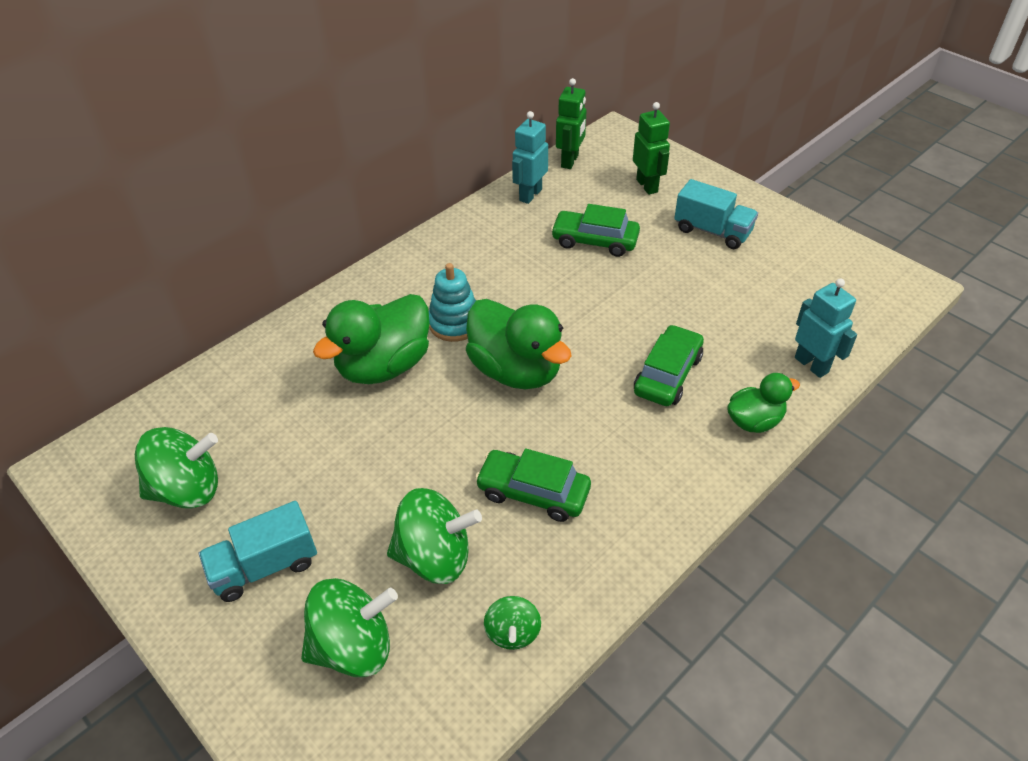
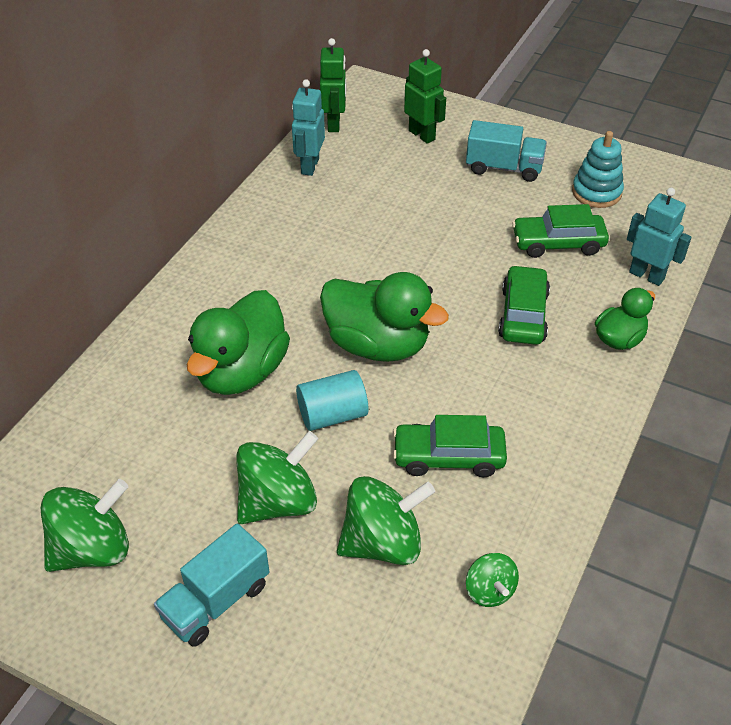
camera: 20 degrees left, 0 degrees up
green spinning top [301,578,398,677] -> green spinning top moved to [236,431,318,524]
turquoise stacking toy [429,263,476,342] -> turquoise stacking toy moved to [572,131,624,208]
green car [551,204,640,257] -> green car moved to [512,204,609,258]
none -> turquoise cylinder [296,370,369,431]

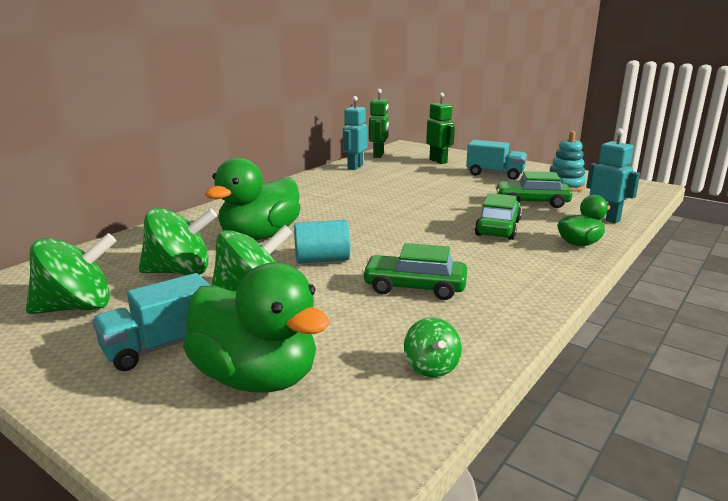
camera: 10 degrees right, 25 degrees down
green duck [320,272,449,362] -> green duck moved to [183,262,330,393]
green spinning top [337,476,435,565] -> green spinning top moved to [139,208,217,275]

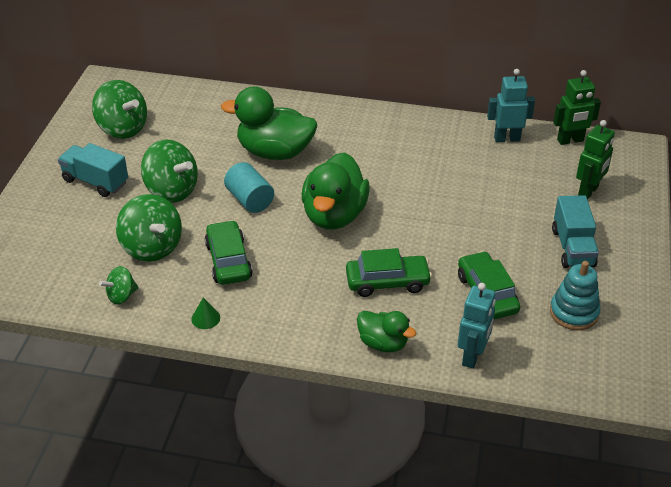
camera: 65 degrees right, 20 degrees up
green spinning top [139,208,217,275] -> green spinning top moved to [116,194,182,262]
green duck [183,262,330,393] -> green duck moved to [302,152,370,230]
none -> green cone [191,297,220,329]

